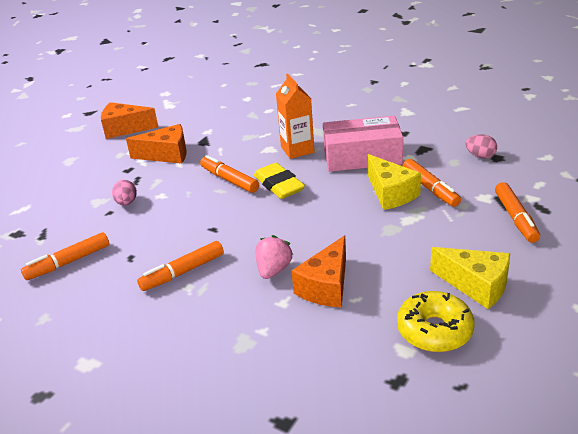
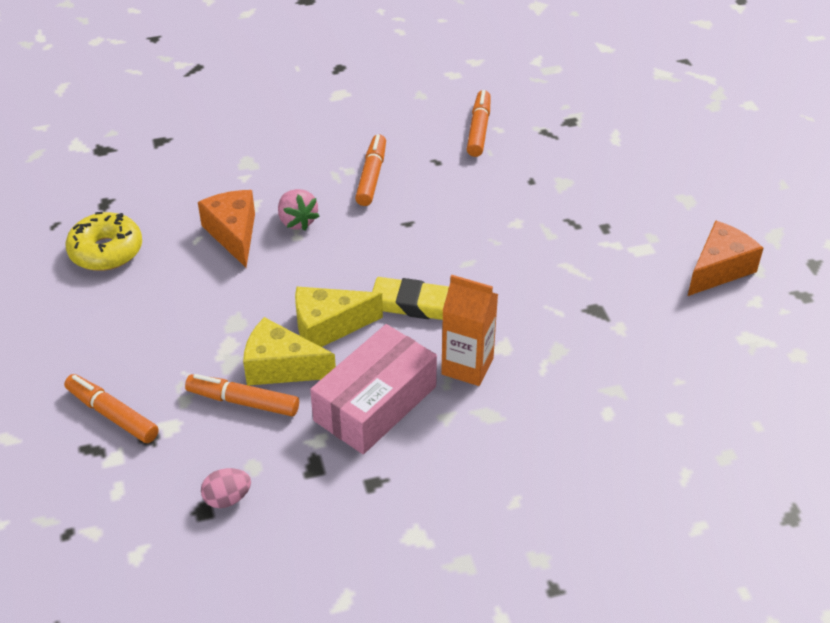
camera: 130 degrees right, 10 degrees up
pink egg [112,180,137,206] -> none
orange cheese [126,124,187,164] -> none
orange marker [200,155,259,193] -> none
yellow cheese [430,247,510,309] -> yellow cheese moved to [295,287,383,347]

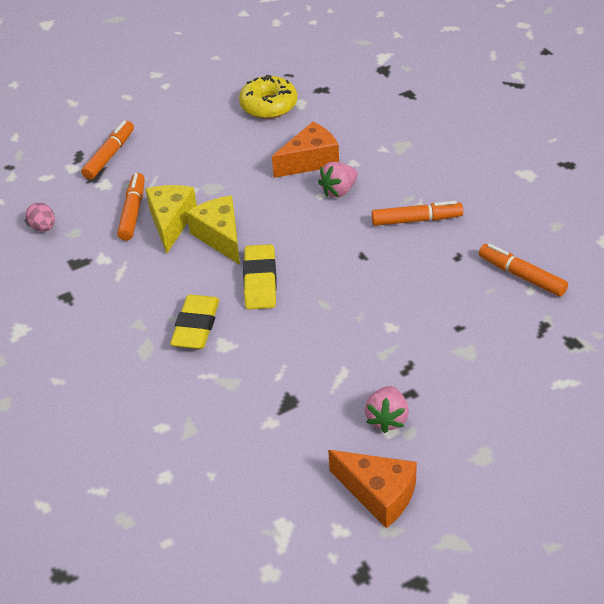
camera: 80 degrees right, 0 degrees up
pink box [310,324,437,454] -> none
orange carton [441,275,498,386] -> yellow eraser [170,295,219,349]
orange marker [467,90,491,157] -> orange marker turned 135 degrees counterclockwise [479,243,568,297]
none -> pink strawberry [365,386,409,433]

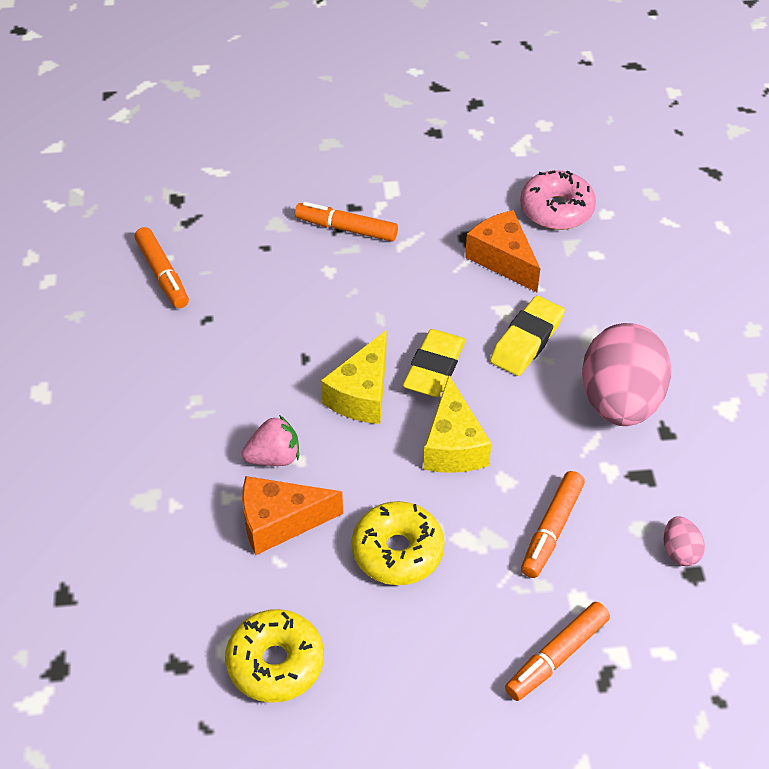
camera: 160 degrees left, 5 degrees up
yellow cheese [145,185,197,254] -> yellow cheese moved to [321,330,386,424]
orange cheese [328,450,417,528] -> orange cheese moved to [465,210,540,292]
pink strawberry [365,386,409,433] -> none
orange marker [371,201,463,226] -> orange marker moved to [295,202,398,242]
none -> yellow donut [352,501,445,585]
none -> pink donut [520,170,596,230]
none -> pink egg [582,323,671,426]

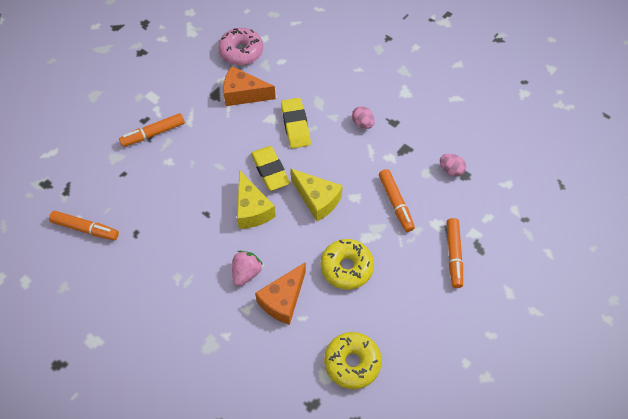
camera: 45 degrees left, 10 degrees up
pink egg [582,323,671,426] -> pink egg [352,106,375,129], size x0.41

